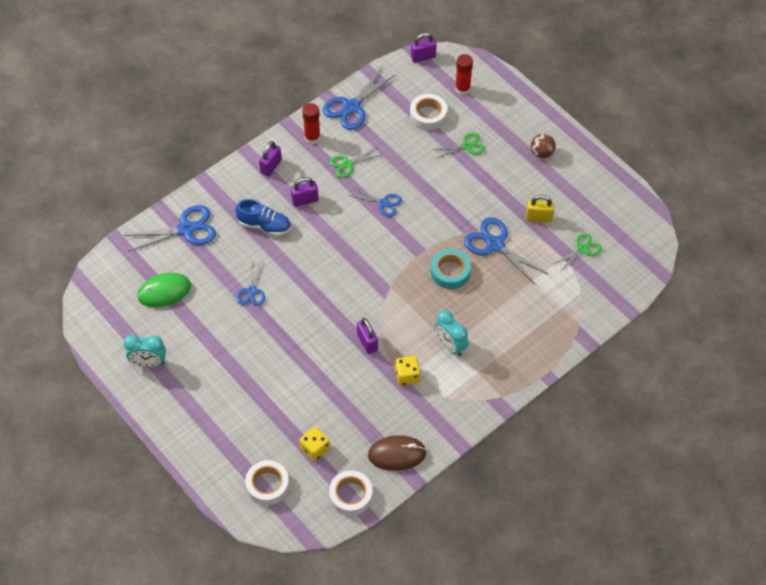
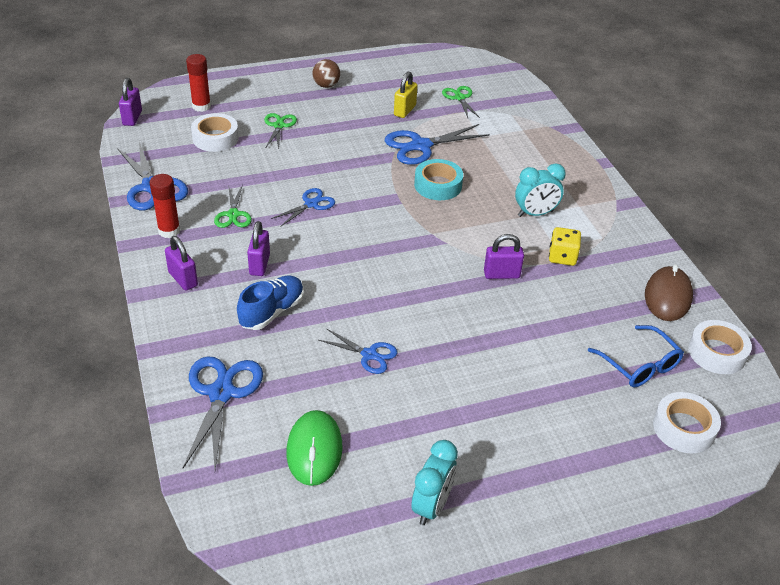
camera: 70 degrees left, 15 degrees down
yellow dice [300,427,330,461] -> blue glasses [588,325,684,387]

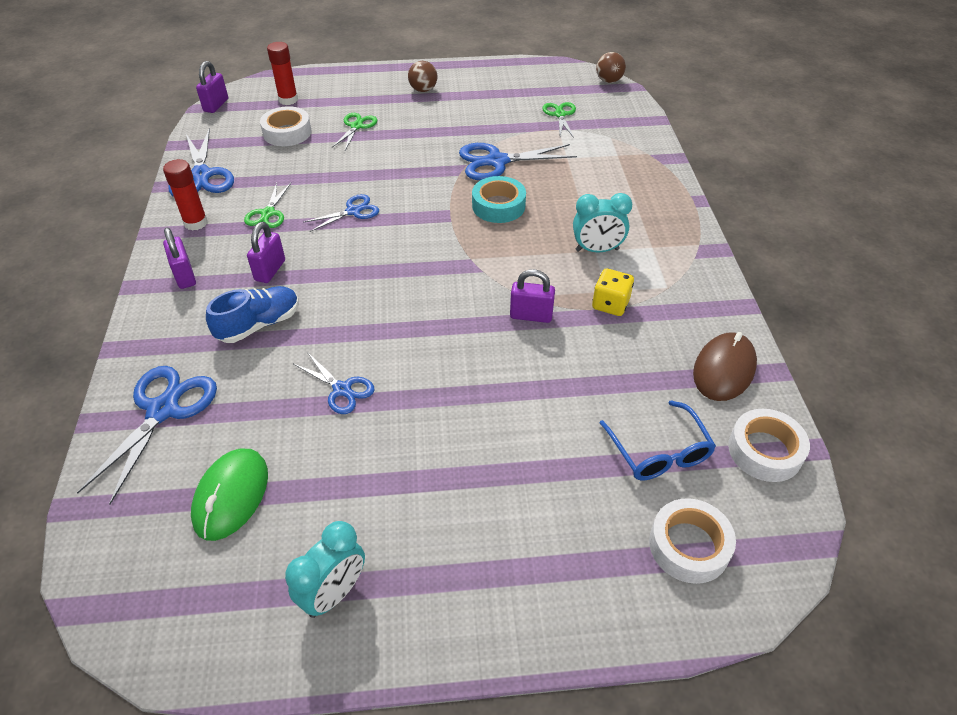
camera: 15 degrees right, 5 degrees up
yellow padlock [394,72,418,118] -> none
none -> brown ball [596,52,626,83]

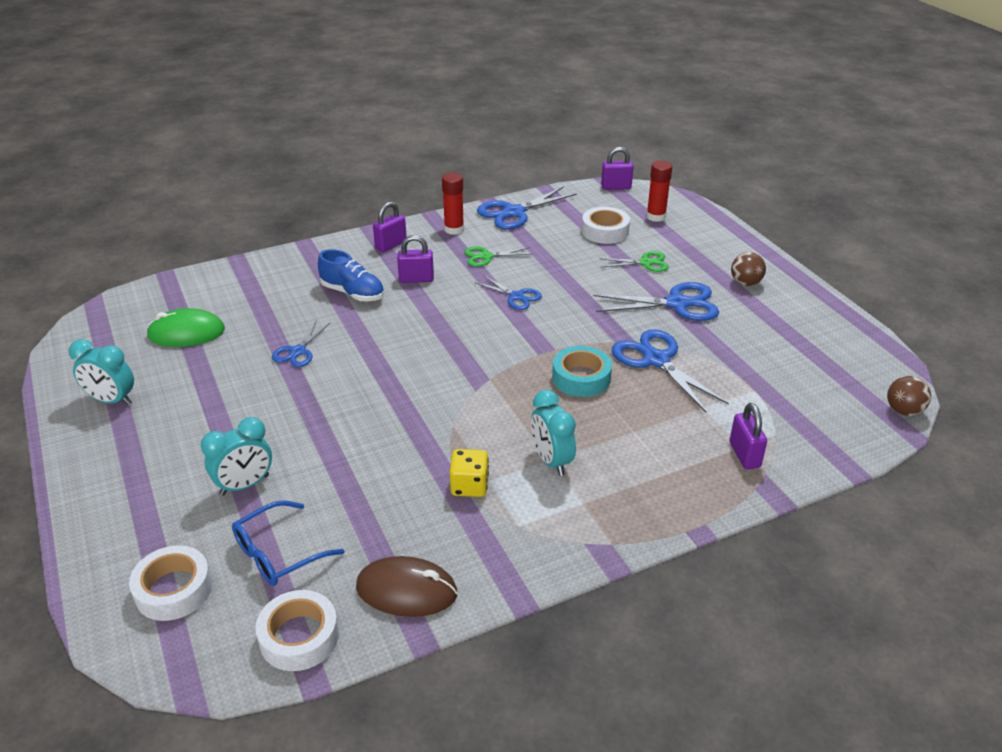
camera: 70 degrees right, 10 degrees down
blue scissors [77,366,217,504] -> blue scissors moved to [593,282,719,321]
purple padlock [510,269,555,323] -> purple padlock moved to [730,403,767,469]
green scissors [542,102,576,138] -> none
none -> turquoise clock [201,417,272,496]

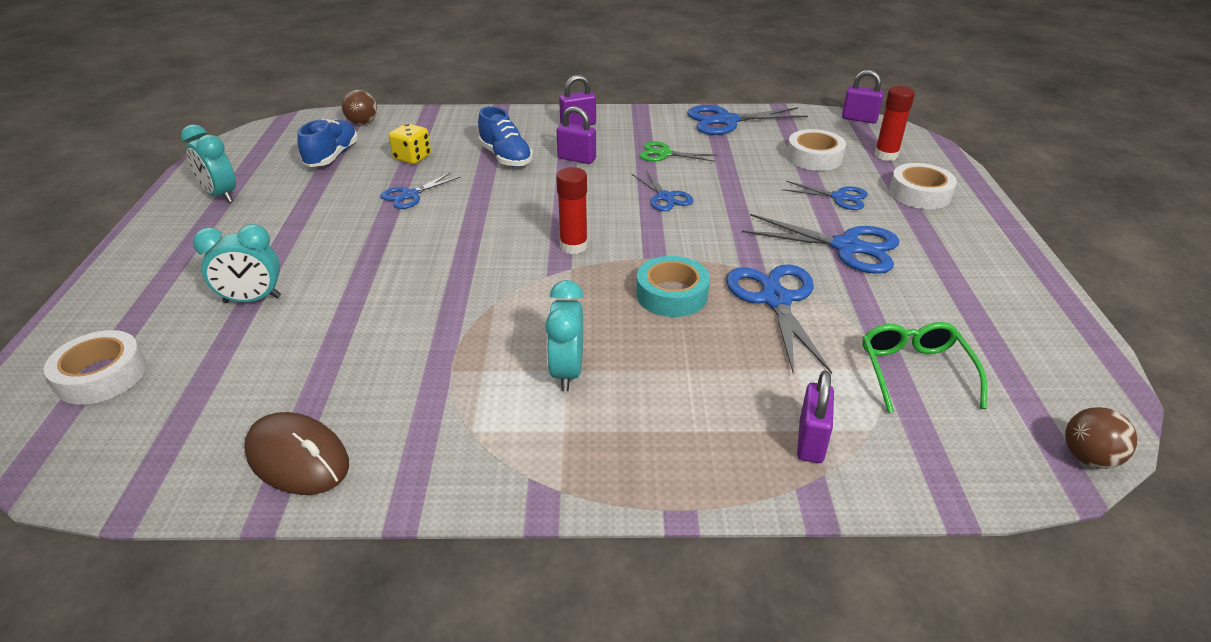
camera: 25 degrees right, 0 degrees up
green mouse [146,308,225,347] -> blue shoe [297,119,358,167]
blue glasses [232,500,344,586] -> none
white tape [256,590,339,671] -> white tape moved to [889,163,957,209]
red glue stick [442,173,464,235] -> red glue stick moved to [556,167,588,254]
yellow dice [450,449,489,497] -> yellow dice moved to [389,123,431,164]
green scissors [599,251,669,272] -> blue scissors [782,181,868,210]
brown ball [731,252,766,286] -> brown ball moved to [342,90,377,125]
none -> green glasses [863,322,987,413]

